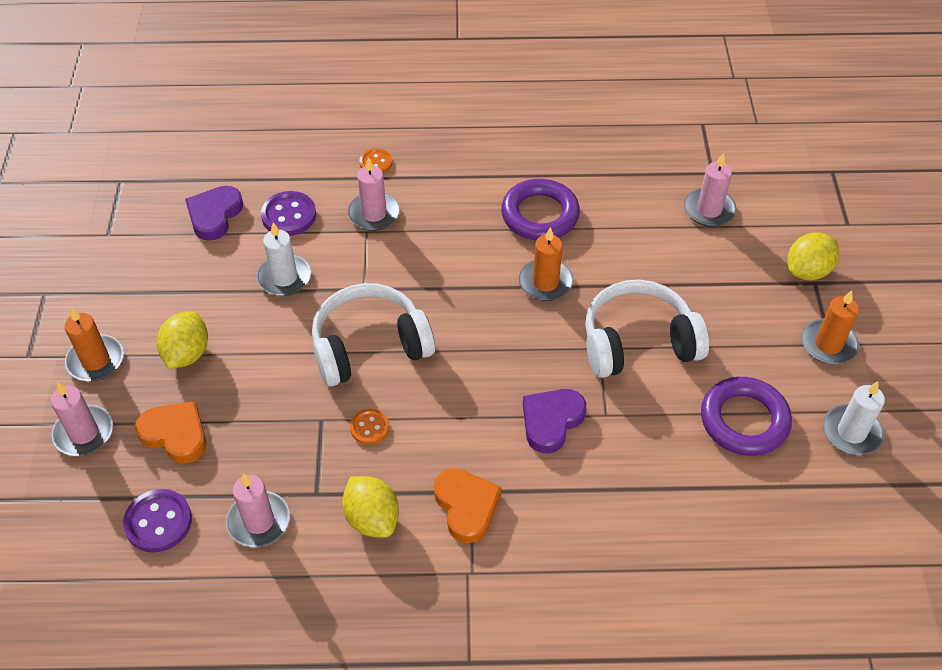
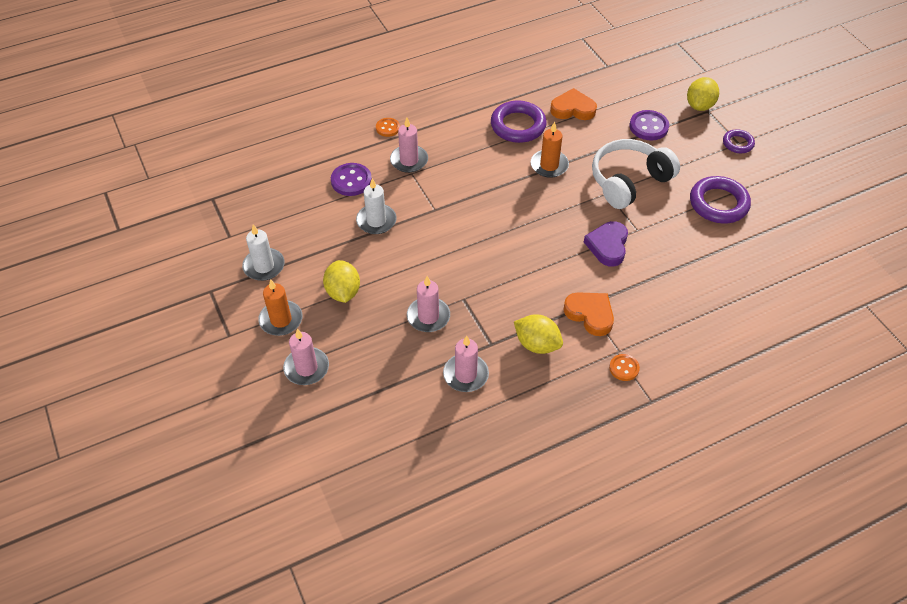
camera: 25 degrees left, 0 degrees up
purple button [123,489,192,553] -> purple button moved to [630,110,669,141]
orange heart [135,401,206,464] -> orange heart moved to [550,88,597,120]
purple heart [185,186,243,241] -> none
white headphones [312,283,435,386] -> none
orange button [350,409,389,445] -> orange button moved to [609,354,640,381]
pink candle [684,153,737,227] -> pink candle moved to [407,276,450,332]
orange candle [801,290,859,364] -> purple ring [723,129,755,153]
white candle [823,381,885,455] -> white candle moved to [242,225,285,281]

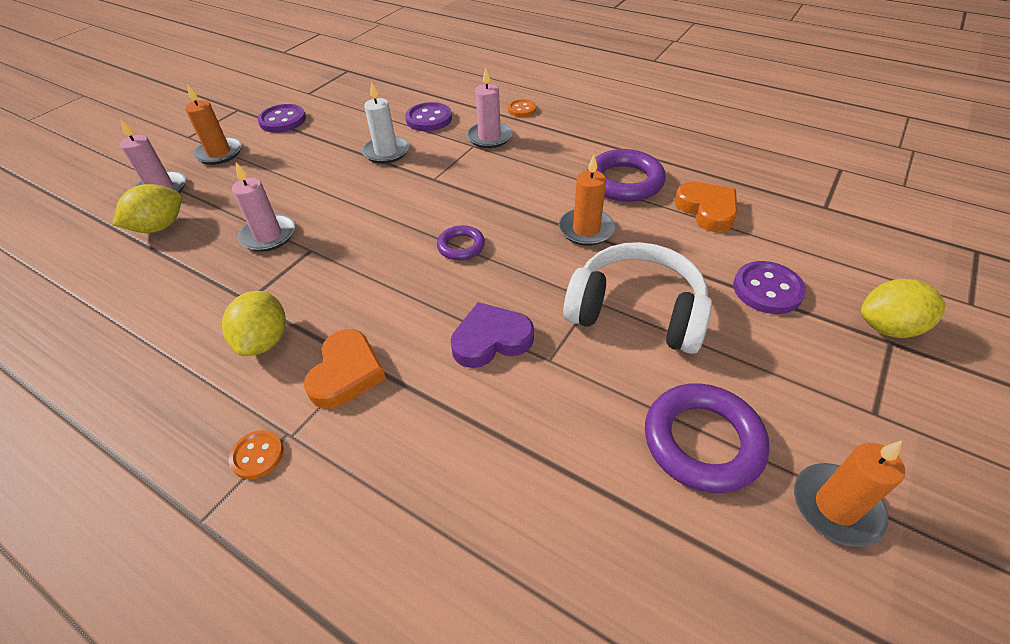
camera: 60 degrees right, 5 degrees down
white candle [242,225,285,281] -> purple button [257,104,306,133]
yellow lemon [323,260,360,303] -> yellow lemon moved to [113,184,182,233]
pink candle [443,336,489,392] -> none
purple ring [723,129,755,153] -> purple ring moved to [437,225,485,260]
none -> orange candle [794,441,905,547]

